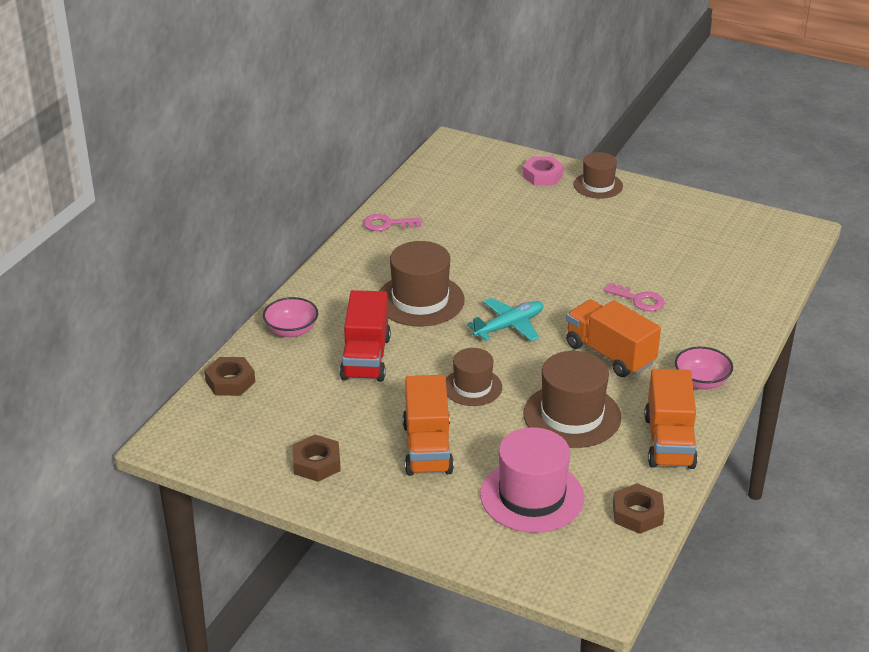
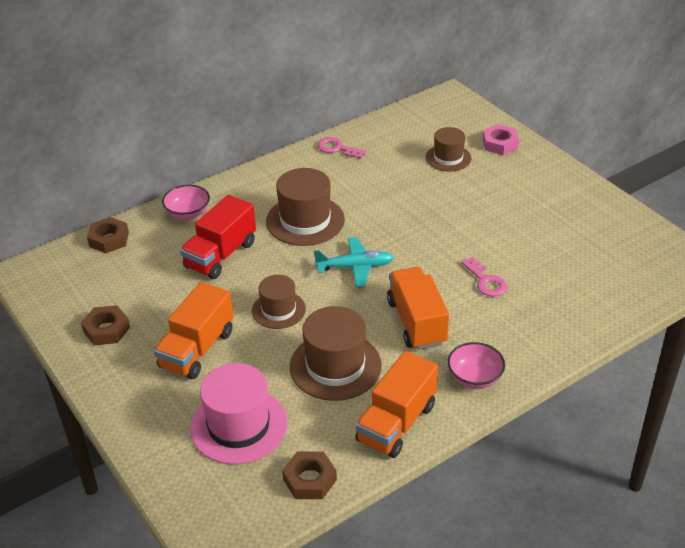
camera: 30 degrees right, 5 degrees up
brown hat [574,152,623,199] -> brown hat moved to [426,127,471,171]

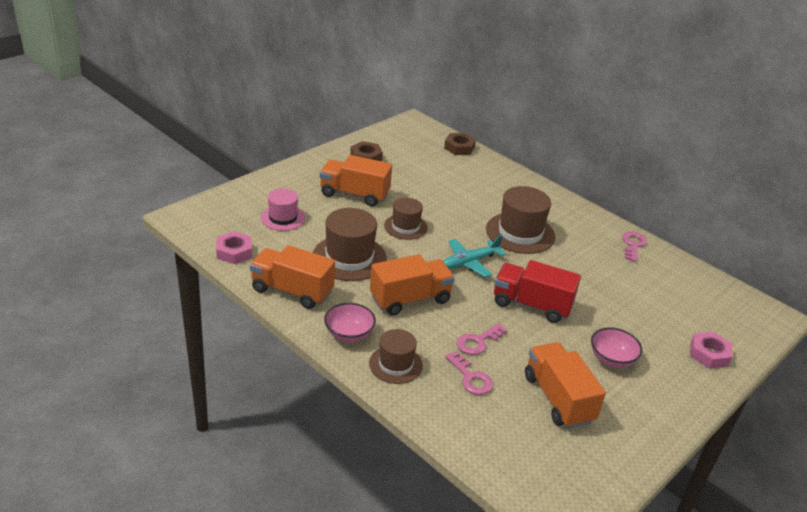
camera: 75 degrees right, 5 degrees down
pink bowl [162,185,210,220] -> pink bowl moved to [591,327,642,368]
red truck [180,195,256,279] -> red truck moved to [494,260,581,323]
pink hat [190,363,287,464] -> pink hat [261,188,305,231], size x0.62
brown nut [282,451,337,499] -> pink nut [216,231,252,264]
turquoise plane [314,237,394,287] -> turquoise plane turned 75 degrees clockwise [443,235,506,278]
brown hat [426,127,471,171] -> brown hat moved to [369,329,423,384]
none -> pink key [445,351,493,395]
none -> orange truck [525,342,606,429]

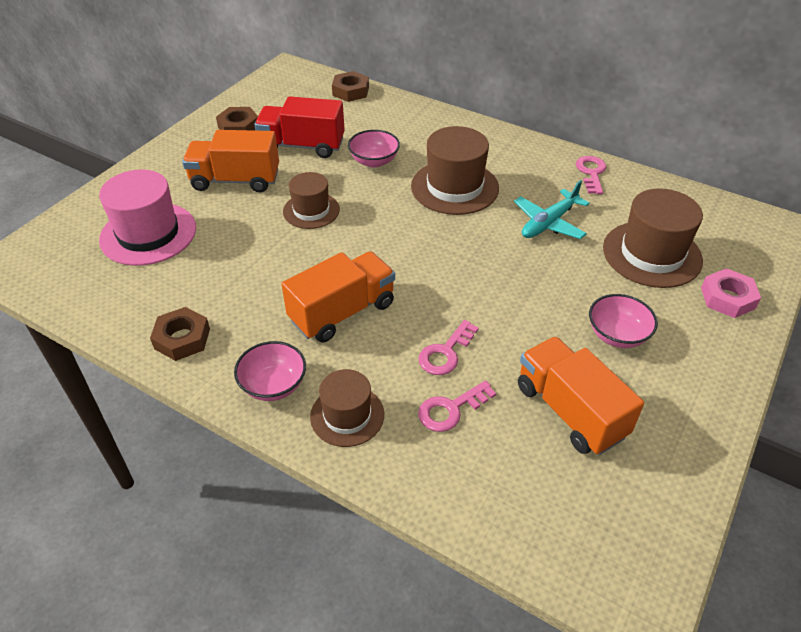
camera: 10 degrees left, 10 degrees up
pink nut [216,231,252,264] -> none
orange truck [250,245,335,309] -> brown nut [150,307,210,361]
pink hat [261,188,305,231] -> pink hat [99,170,196,266], size x1.61
brown hat [313,208,387,281] -> brown hat moved to [603,188,703,288]
turquoise plane [443,235,506,278] -> turquoise plane moved to [514,180,590,239]
pink key [445,351,493,395] -> pink key turned 105 degrees clockwise [418,381,496,432]
red truck [494,260,581,323] -> red truck moved to [255,96,345,158]
none -> pink bowl [348,130,400,168]

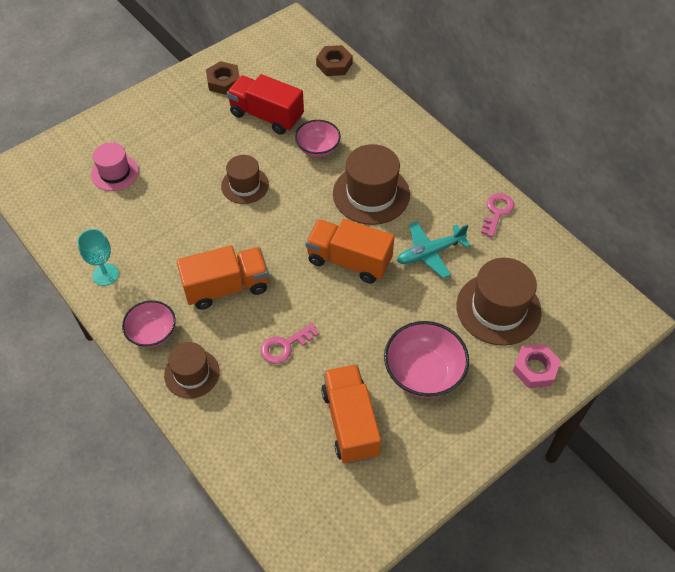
camera: 20 degrees right, 10 degrees up
pink hat [99,170,196,266] -> pink hat [91,142,139,191], size x0.62
brown nut [150,307,210,361] -> turquoise goblet [77,229,119,286]
orange truck [182,130,279,192] -> orange truck moved to [305,219,395,283]
pink key [418,381,496,432] -> none
pink bowl [589,294,658,348] -> pink bowl [384,321,469,398], size x1.54

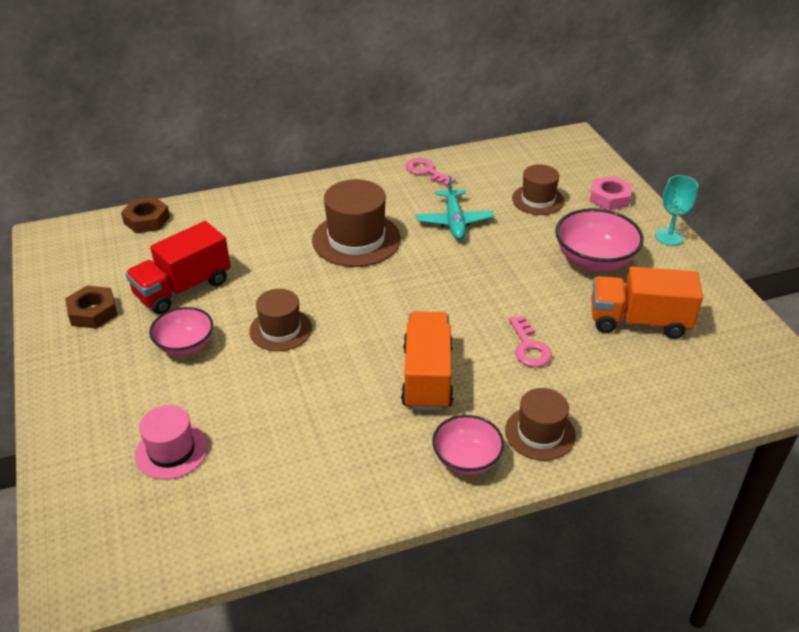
camera: 70 degrees left, 15 degrees down
turquoise goblet [77,229,119,286] -> turquoise goblet moved to [655,175,698,246]
pink bowl [295,120,341,157] -> pink bowl moved to [149,307,213,356]
orange truck [305,219,395,283] -> none
brown hat [456,258,542,346] -> brown hat [512,164,565,215], size x0.62

